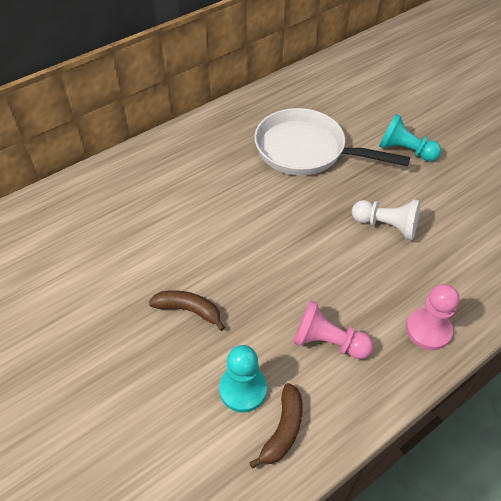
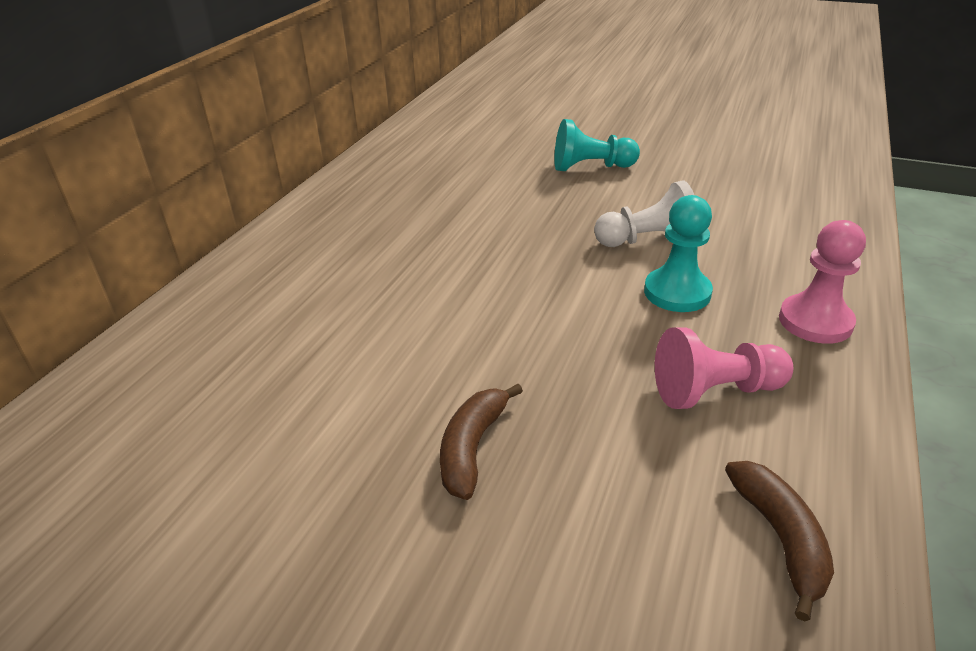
camera: 30 degrees left, 15 degrees down
brown banana [149,290,225,331] -> brown banana turned 60 degrees counterclockwise [440,384,523,500]
turquoise pawn [219,345,267,413] -> turquoise pawn moved to [644,195,713,312]
white pan [254,108,410,176] -> none

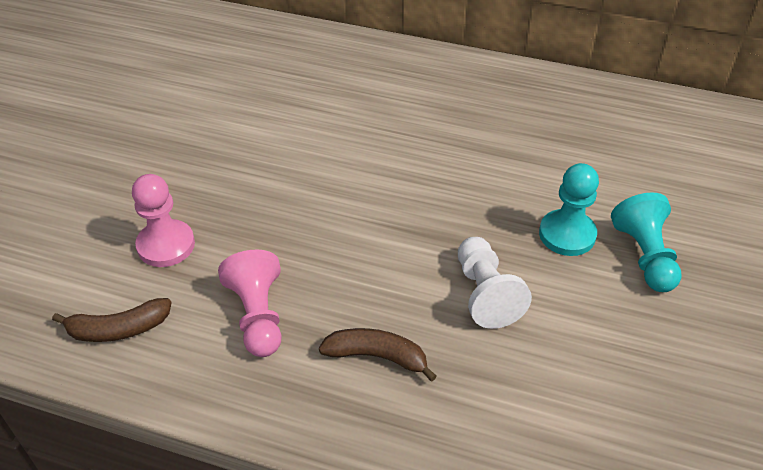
camera: 85 degrees right, 10 degrees up
brown banana [440,384,523,500] -> brown banana moved to [319,328,437,382]
turquoise pawn [644,195,713,312] -> turquoise pawn moved to [539,163,599,256]
pink pawn [779,220,866,344] -> pink pawn moved to [132,174,195,267]

